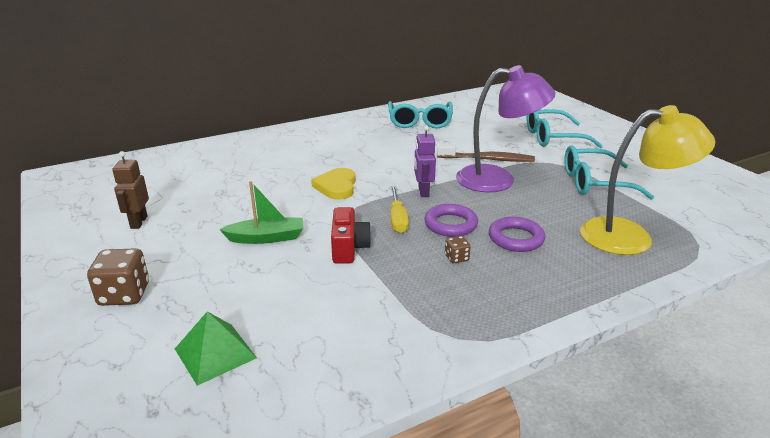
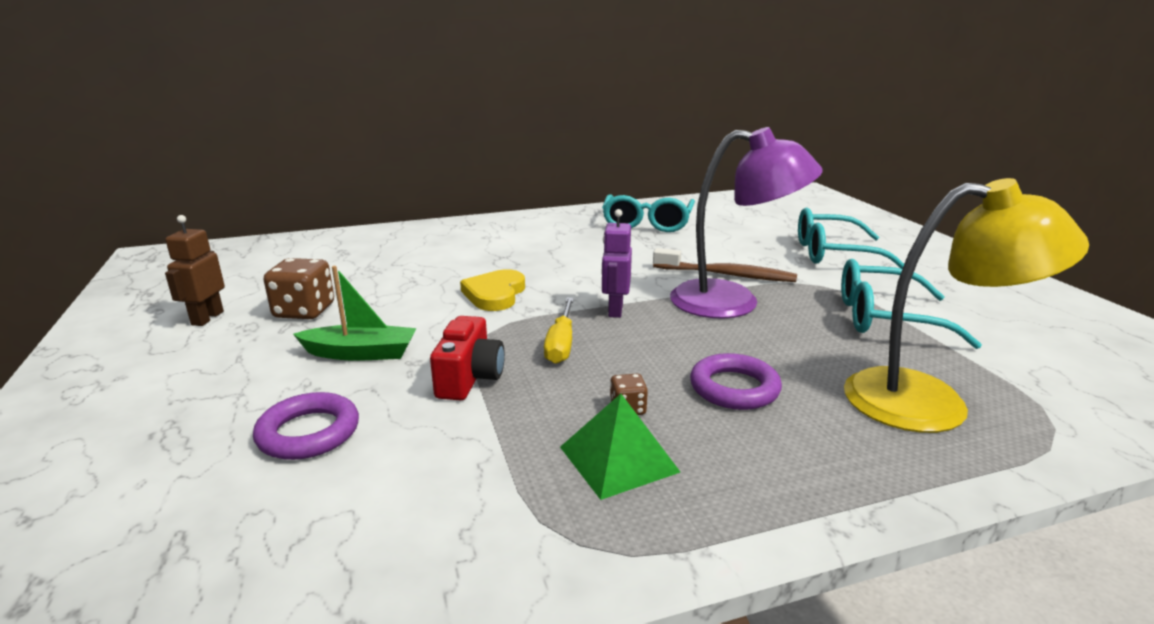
camera: 10 degrees right, 5 degrees down
brown dice [87,248,149,306] -> brown dice moved to [264,258,334,319]
green pyramid [175,312,257,386] -> green pyramid moved to [560,394,680,500]
purple ring [424,204,478,237] -> purple ring moved to [253,392,359,460]

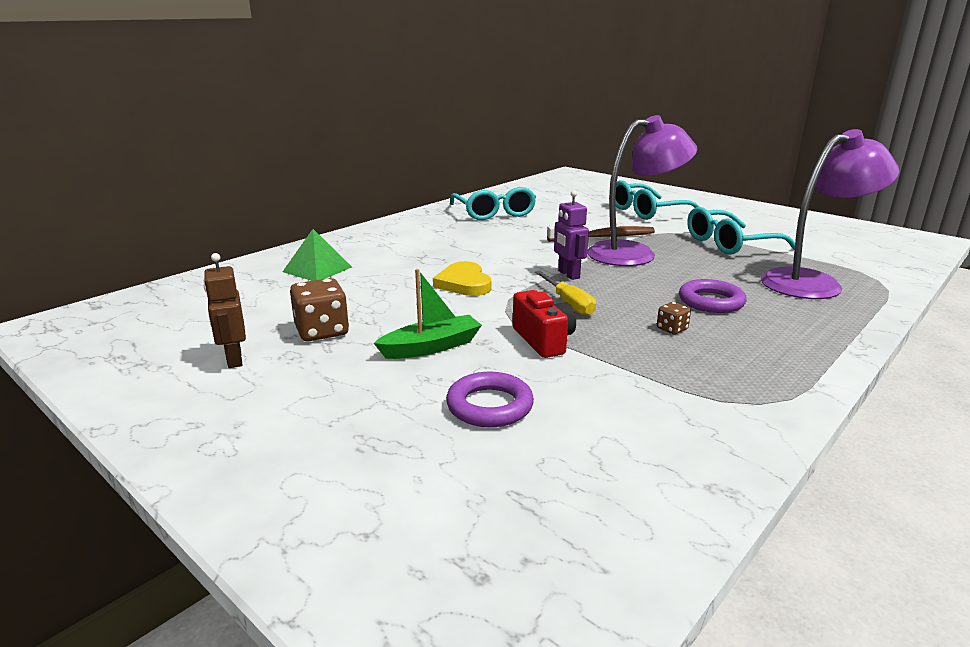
camera: 30 degrees left, 0 degrees up
green pyramid [560,394,680,500] -> green pyramid moved to [283,229,352,281]
yellow lamp [844,178,1089,433] -> purple lamp [761,129,899,299]

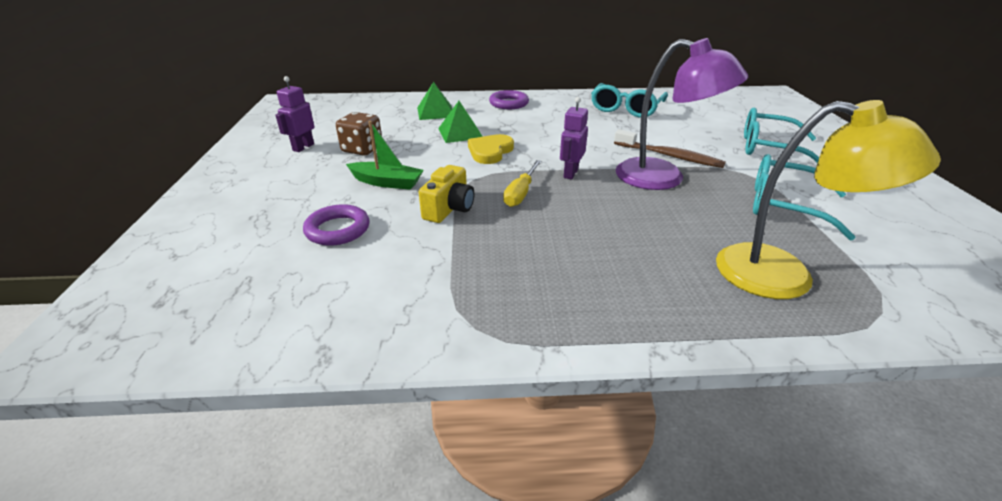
camera: 45 degrees right, 10 degrees up
brown robot [204,253,246,368] -> purple robot [275,76,314,152]
red camera [513,290,576,358] -> yellow camera [419,165,474,223]
brown dice [657,302,691,334] -> none
purple ring [679,279,746,313] -> purple ring moved to [489,90,529,109]
purple lamp [761,129,899,299] -> yellow lamp [716,100,941,299]
none -> green pyramid [438,101,483,143]

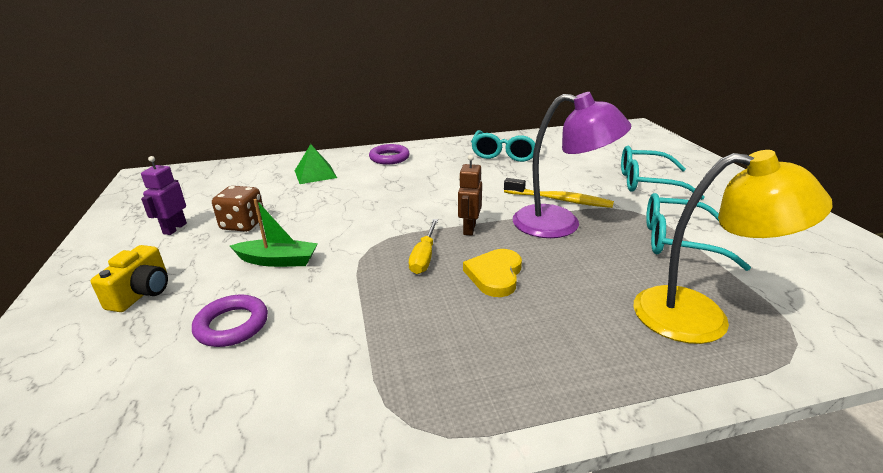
camera: 10 degrees left, 5 degrees down
yellow camera [419,165,474,223] -> yellow camera moved to [91,245,168,312]
green pyramid [438,101,483,143] -> none
yellow heart [468,134,514,164] -> yellow heart moved to [463,249,522,297]
purple robot [560,97,588,179] -> brown robot [458,155,482,236]
brown toothbrush [614,129,726,168] -> yellow toothbrush [504,178,614,208]

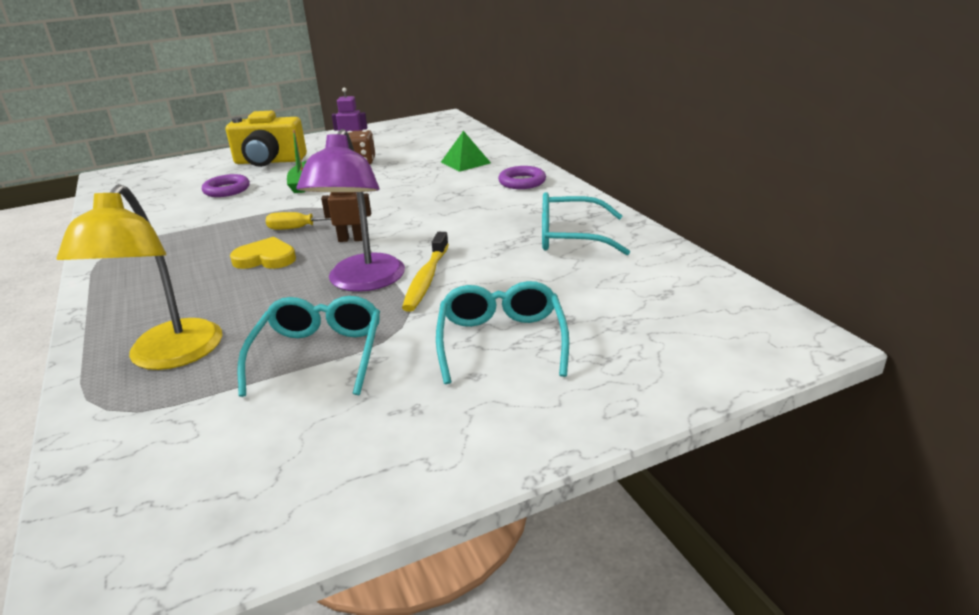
camera: 80 degrees right, 0 degrees up
yellow camera [91,245,168,312] -> yellow camera [226,111,307,167], size x1.67

